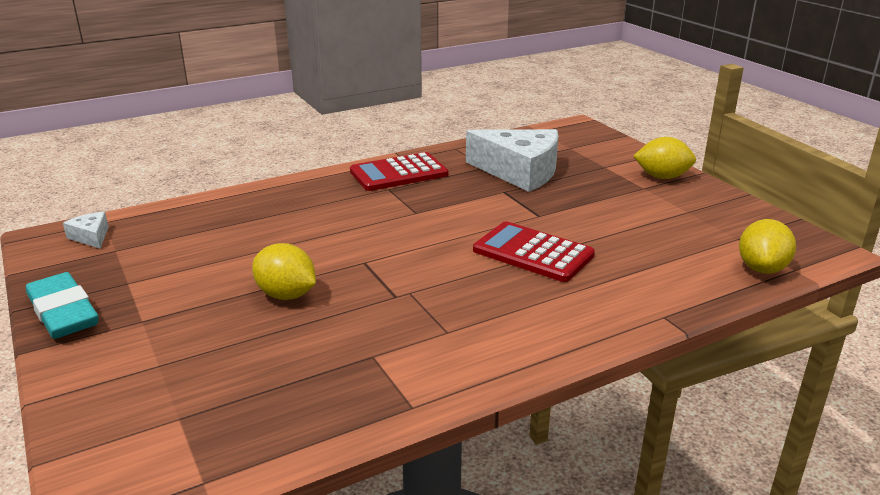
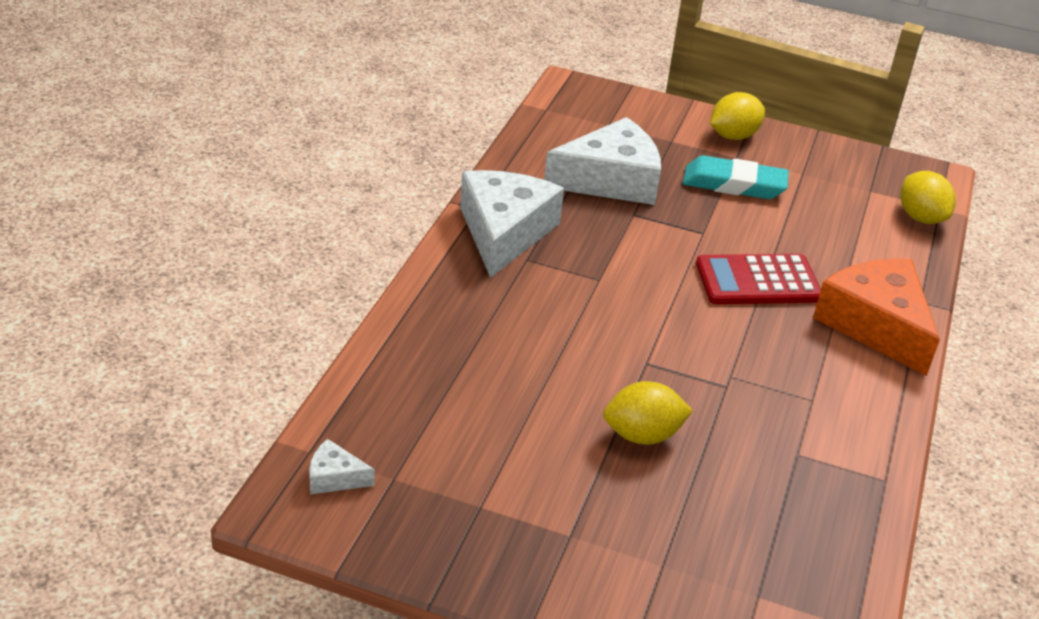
camera: 45 degrees left, 10 degrees up
turquoise eraser [26,272,99,339] -> turquoise eraser moved to [683,155,789,199]
red calculator [350,152,448,191] -> white cheese [460,170,564,278]
none -> orange cheese [813,258,940,376]

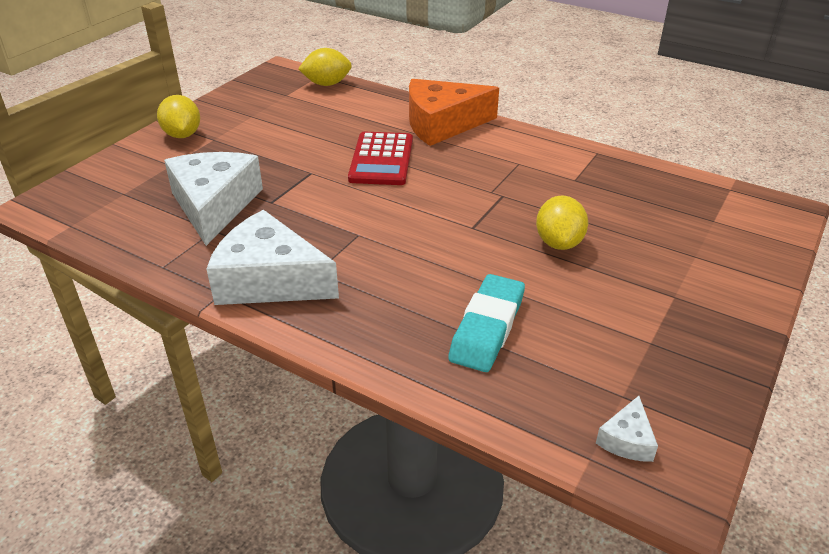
camera: 75 degrees left, 0 degrees up
turquoise eraser [683,155,789,199] -> turquoise eraser moved to [448,274,525,372]

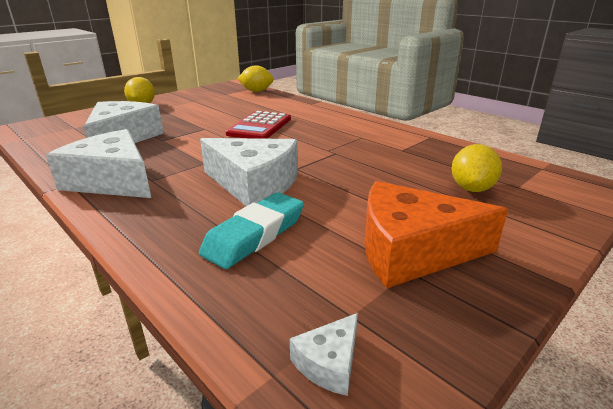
camera: 15 degrees right, 10 degrees down
orange cheese [409,79,499,146] -> orange cheese moved to [364,181,508,288]
yellow lemon [536,196,588,250] -> yellow lemon moved to [451,144,502,192]
none -> white cheese [200,138,298,206]

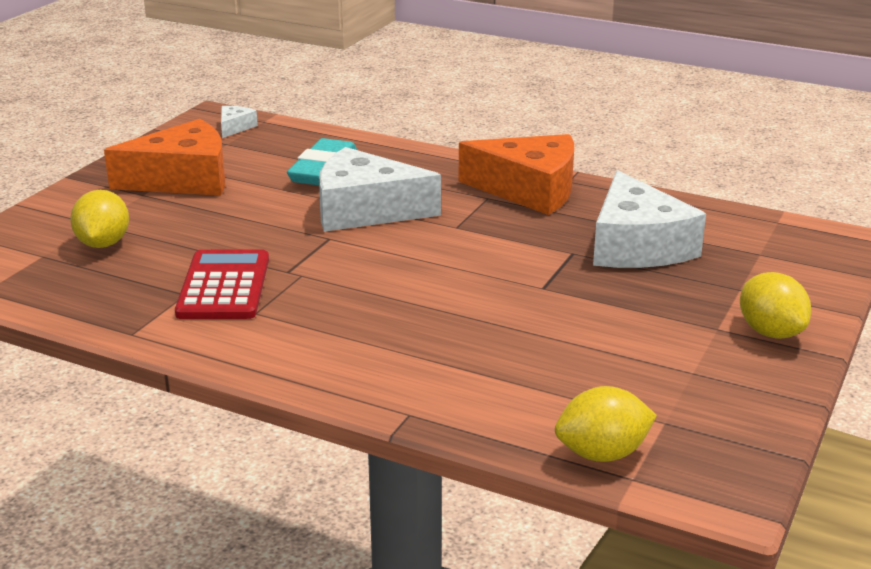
camera: 160 degrees right, 0 degrees up
white cheese [46,129,151,198] -> orange cheese [458,134,574,215]
red calculator [226,111,291,139] -> red calculator moved to [175,249,269,319]

